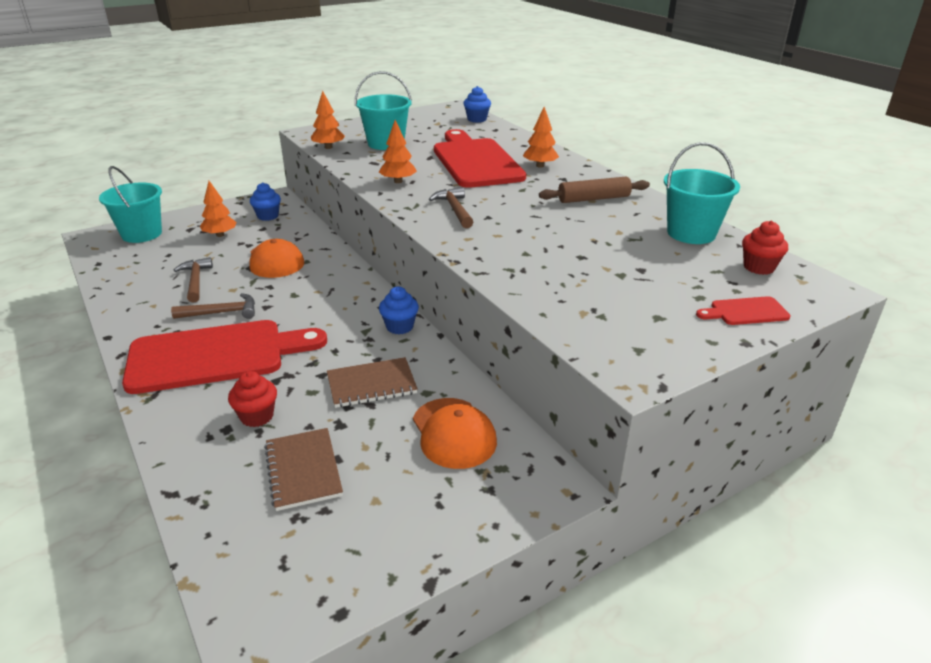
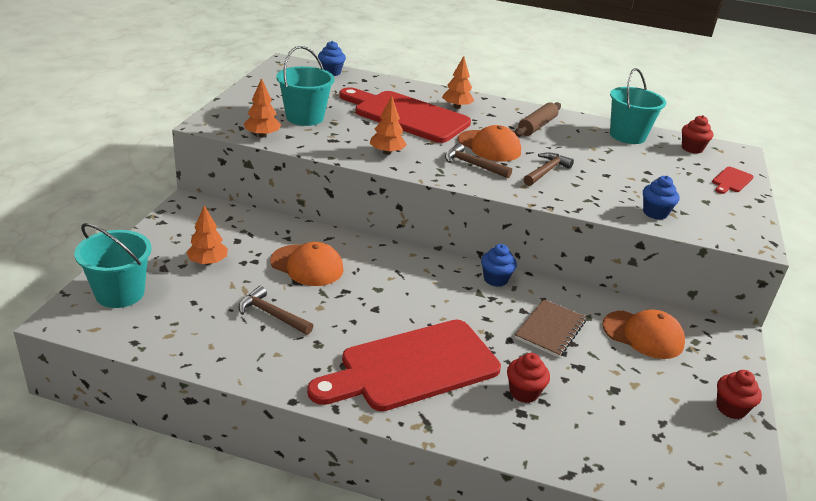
camera: 45 degrees left, 0 degrees up
red cutting board [122,320,327,394] -> red cutting board turned 150 degrees counterclockwise [307,320,501,411]
brown hammer [171,293,255,319] -> brown hammer moved to [523,152,574,186]
blue cupcake [250,182,281,221] -> blue cupcake moved to [643,176,679,220]
brown notebook [264,428,343,511] -> none
none -> orange cap [458,125,521,162]
none -> red cupcake [716,370,762,419]

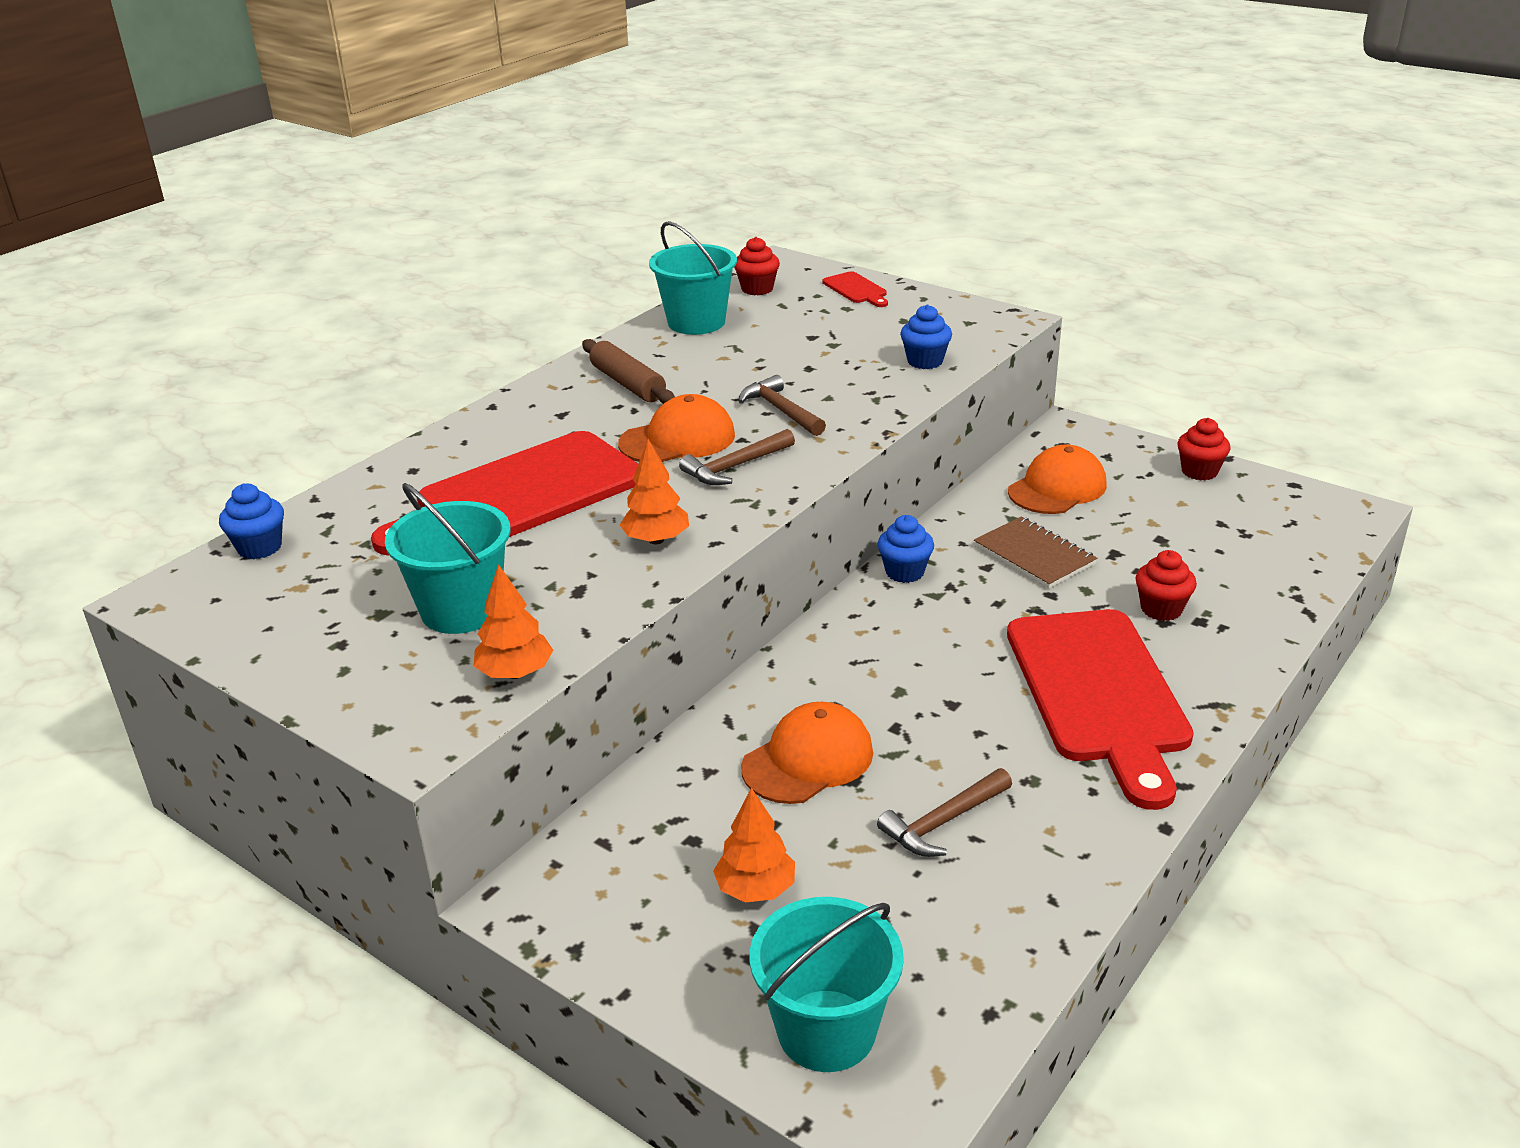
camera: 65 degrees left, 0 degrees up
orange tree [442,56,474,109] -> none

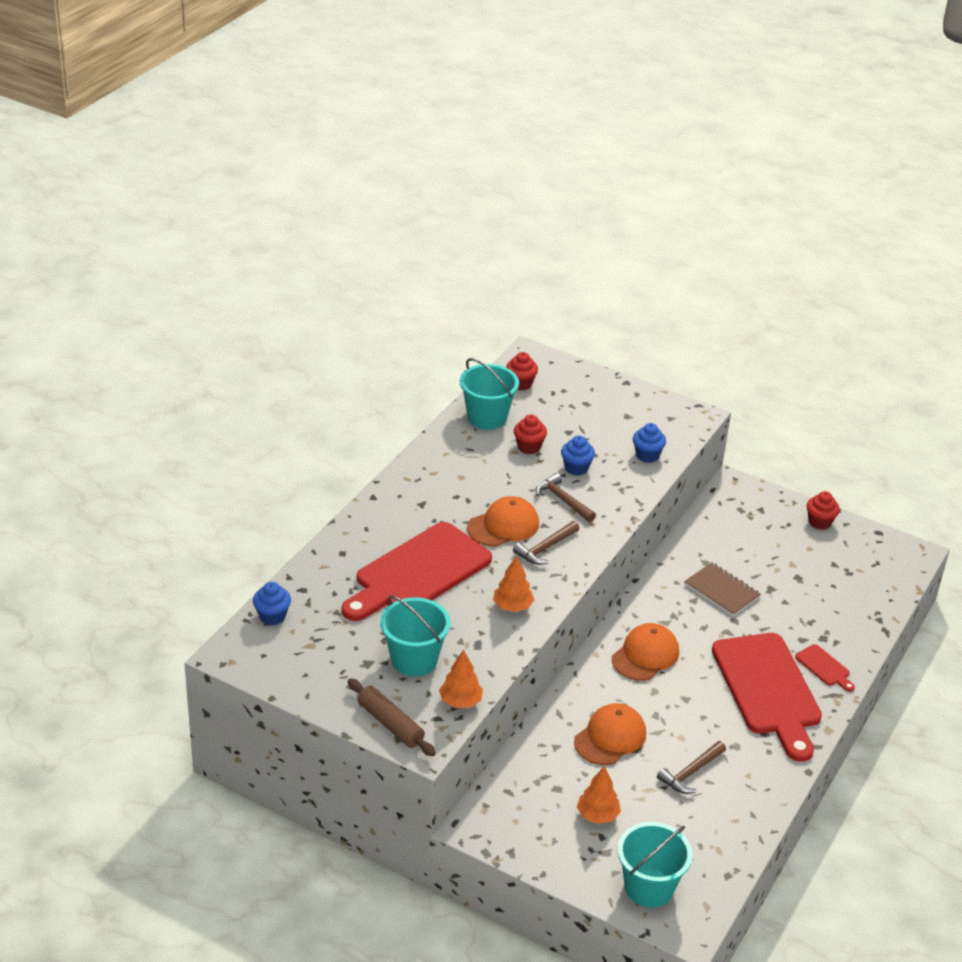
camera: 10 degrees left, 5 degrees up
brown rolling pin [582,339,675,404] -> brown rolling pin moved to [348,678,436,756]
red cutting board [823,271,888,307] -> red cutting board moved to [795,644,855,692]
blue cupcake [878,515,934,583] -> blue cupcake moved to [561,435,595,476]
orange cap [1008,444,1107,514] -> orange cap moved to [612,623,679,681]
red cupcake [1136,550,1197,621] -> red cupcake moved to [514,414,547,454]

